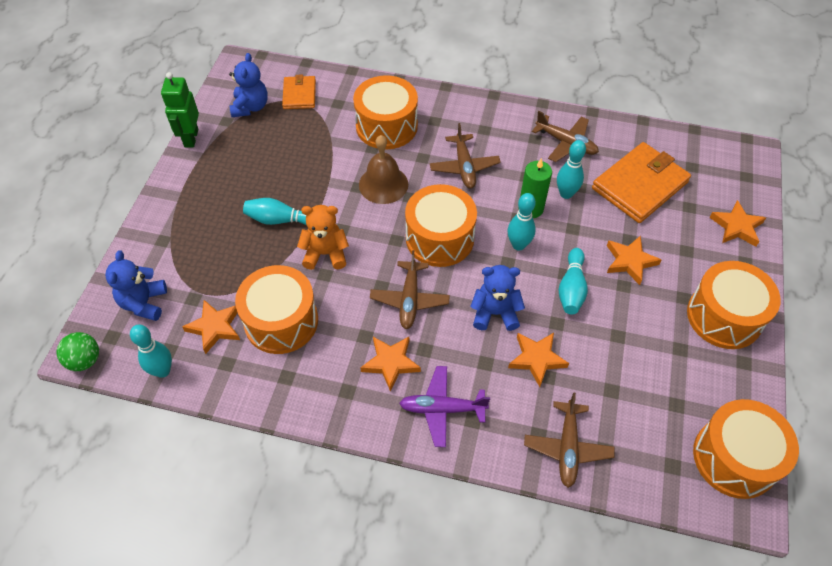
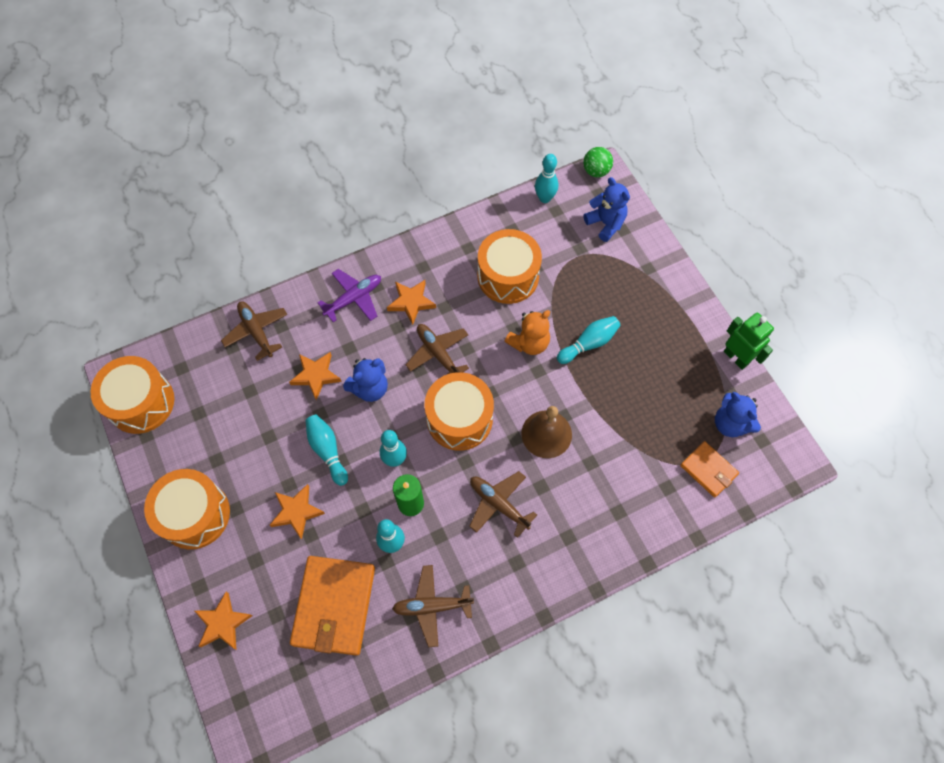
camera: 140 degrees right, 10 degrees up
orange star [182,300,240,354] -> none
orange drum [353,75,418,149] -> none

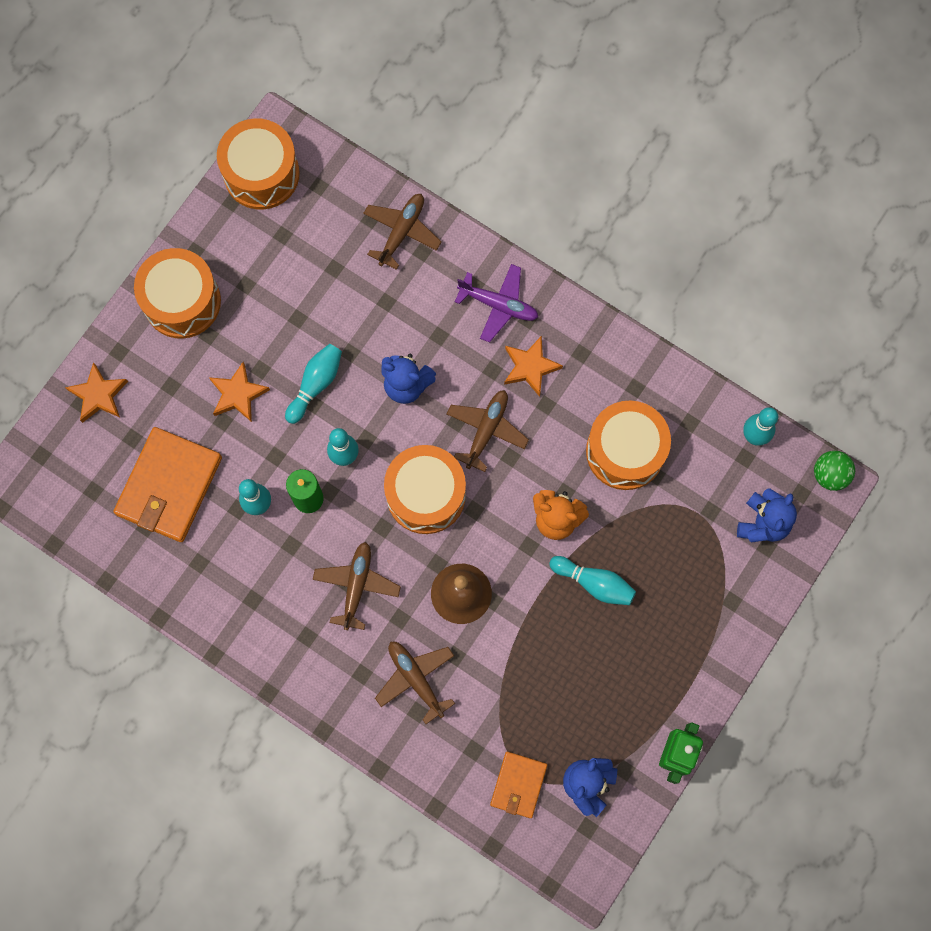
camera: 60 degrees right, 10 degrees up
orange star [289,352,342,400] -> none
orange wallet [290,556,375,656] -> orange wallet turned 45 degrees counterclockwise [113,427,222,542]
brown plane [392,565,474,647] -> brown plane moved to [375,642,455,724]

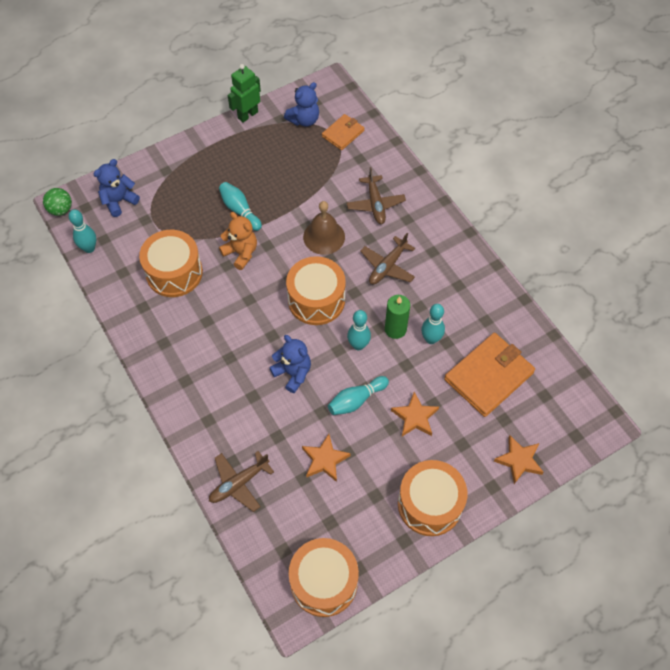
camera: 155 degrees left, 15 degrees down
brown plane [447,390,529,472] -> none
purple plane [455,264,538,343] -> none
orange star [504,336,563,397] -> orange star moved to [302,434,351,482]

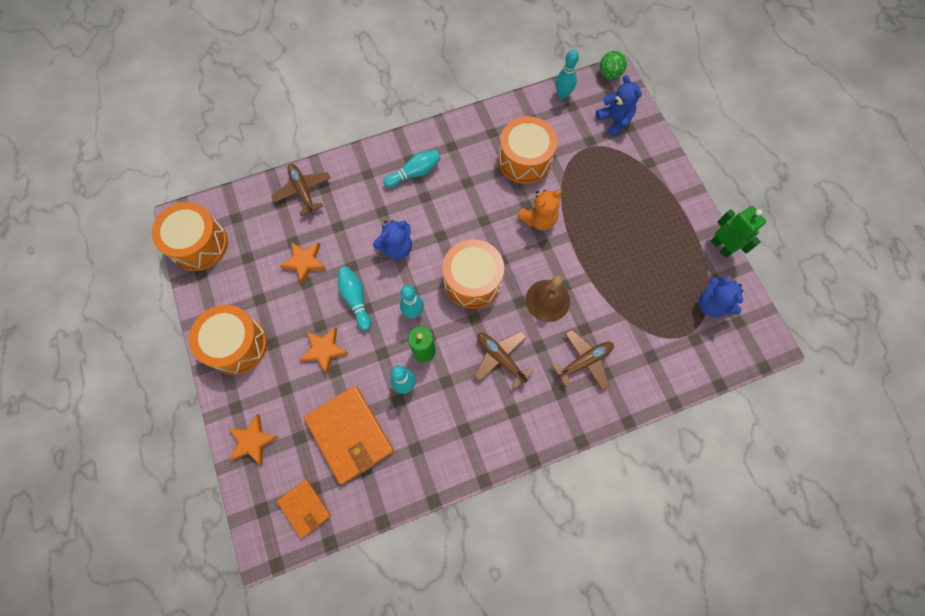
camera: 100 degrees right, 10 degrees up
turquoise bowling pin [219,182,262,231] -> turquoise bowling pin moved to [383,150,441,188]
orange wallet [322,114,364,150] -> orange wallet moved to [277,479,331,539]
brown plane [347,167,406,224] -> brown plane turned 150 degrees clockwise [551,330,614,391]

